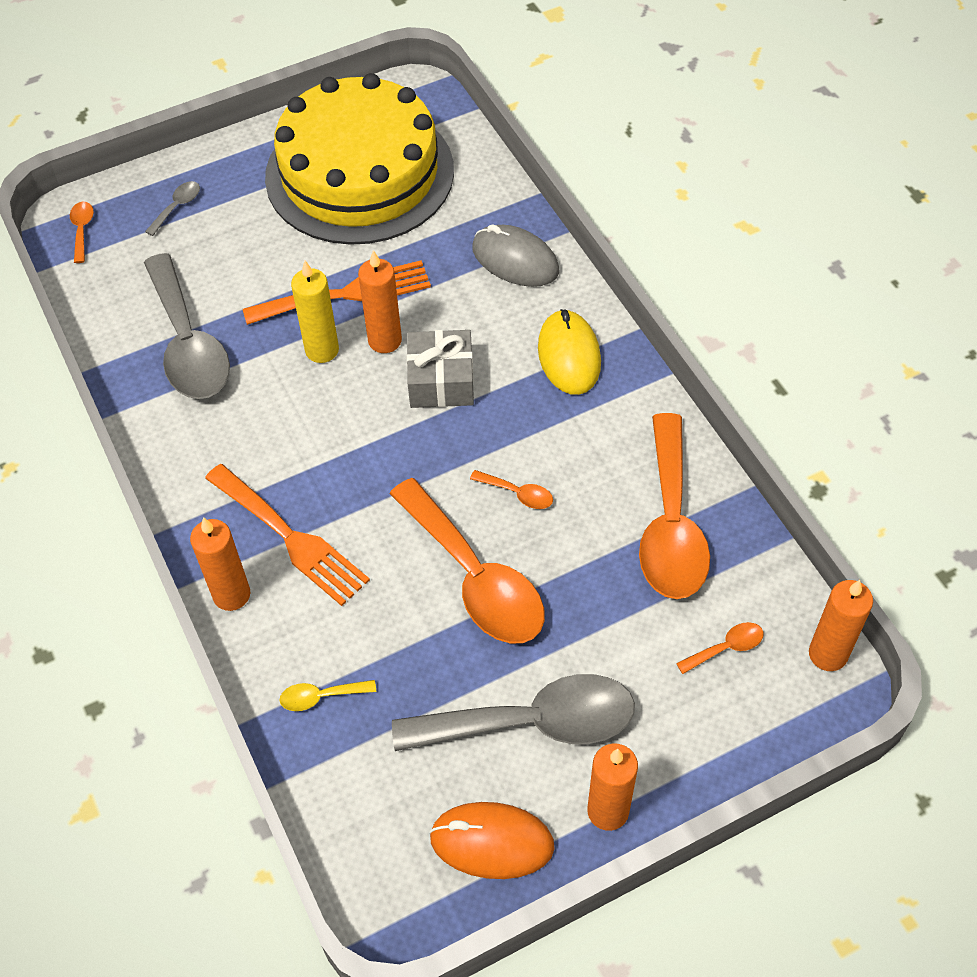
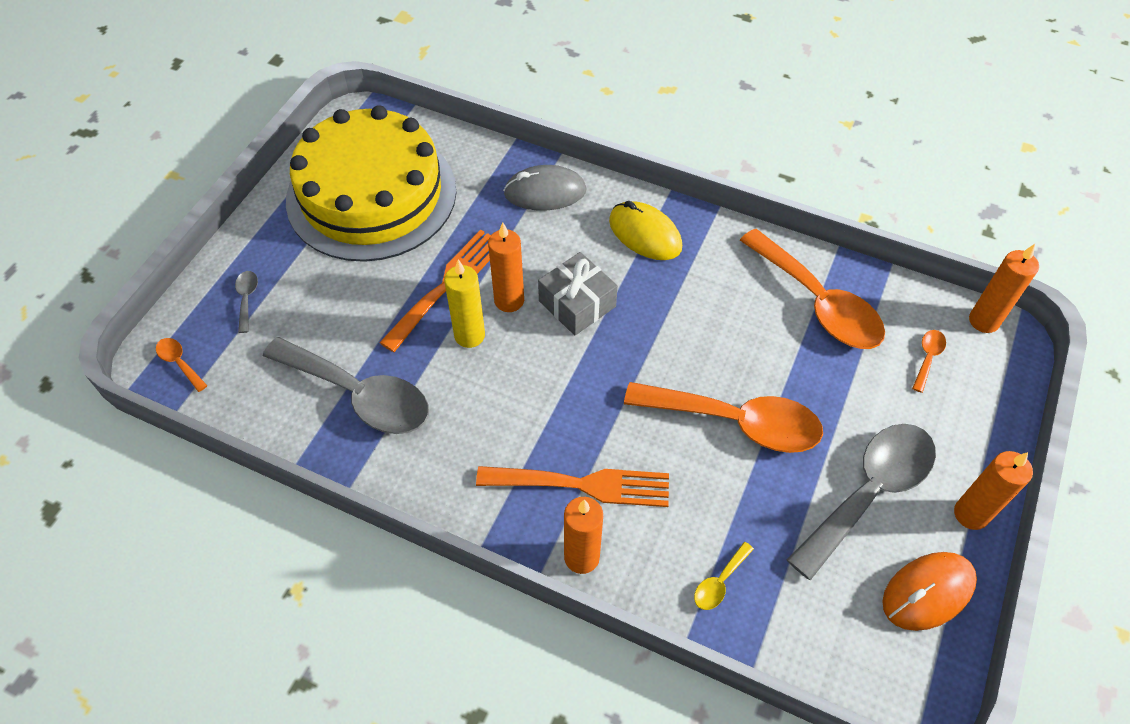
camera: 40 degrees left, 0 degrees up
orange spoon [470,470,553,509] -> none

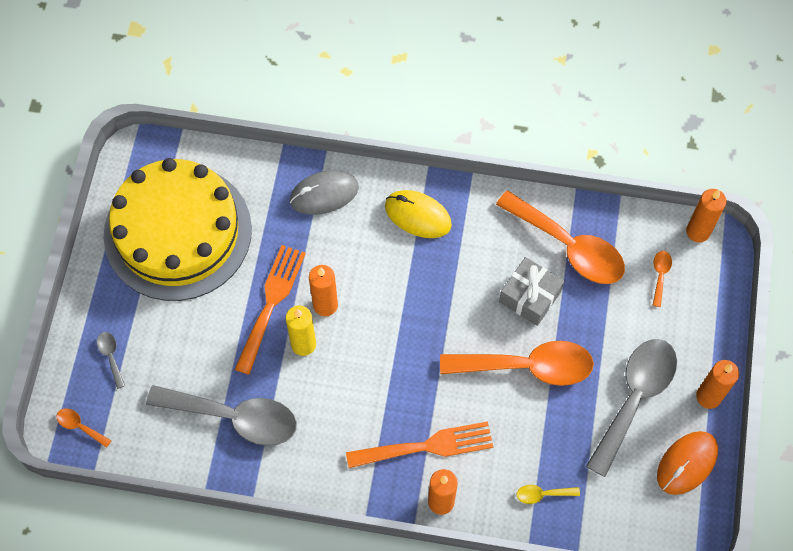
camera: 15 degrees left, 10 degrees up
grey gift [538,252,618,335] -> grey gift moved to [499,257,564,326]
yellow spoon [694,542,754,610] -> yellow spoon turned 60 degrees clockwise [517,485,580,504]

